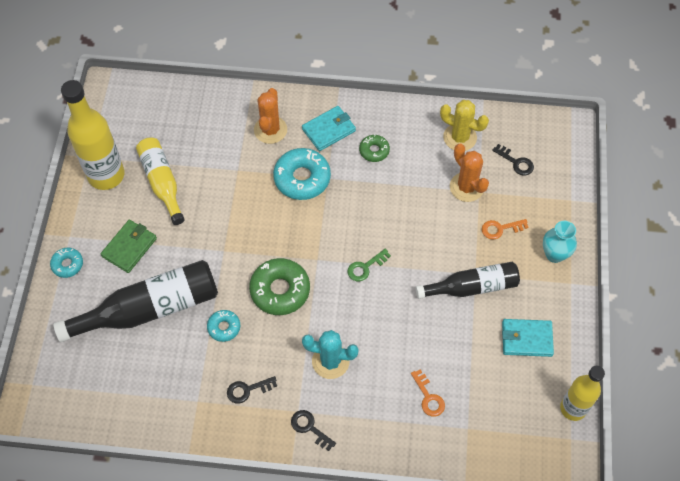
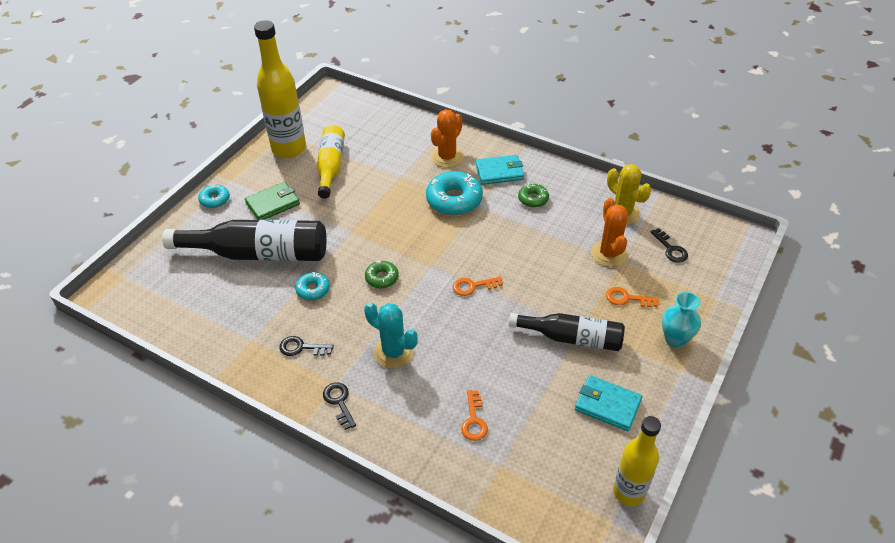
camera: 25 degrees right, 15 degrees down
green donut [249,258,310,315] -> green donut [365,261,399,288], size x0.54
green key [347,248,391,281] -> orange key [453,277,503,296]

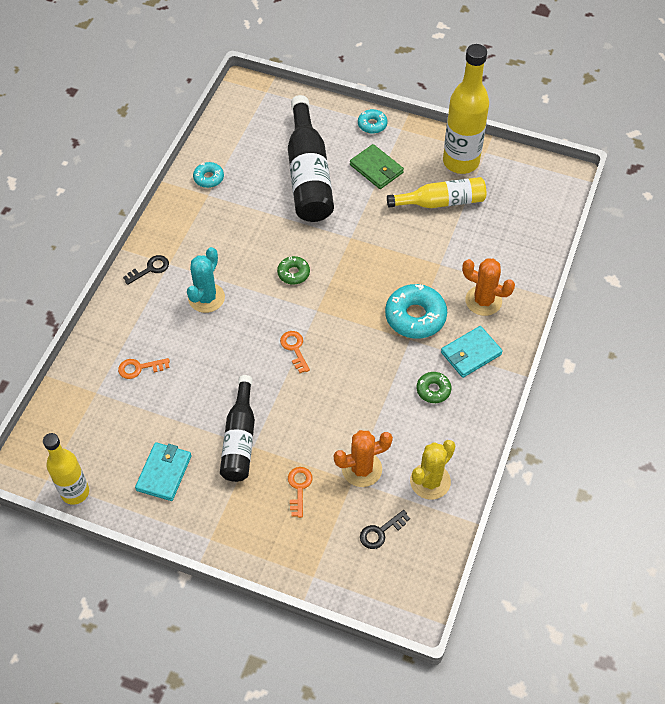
camera: 80 degrees right, 10 degrees up
black key [280,336,334,356] -> none
turquoise donut [295,272,330,301] -> turquoise donut moved to [193,162,224,188]
turquoise wallet [476,155,524,185] -> turquoise wallet turned 75 degrees clockwise [441,326,503,378]
turquoise vase [662,292,701,348] -> none

